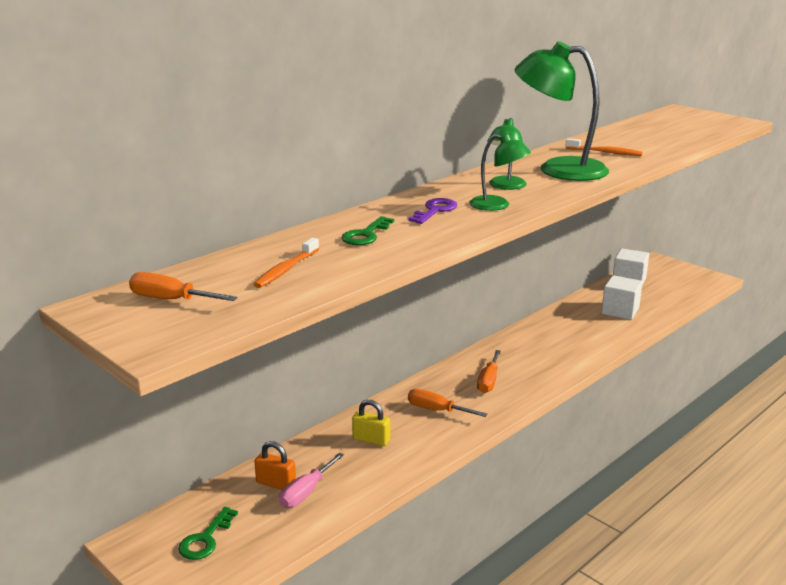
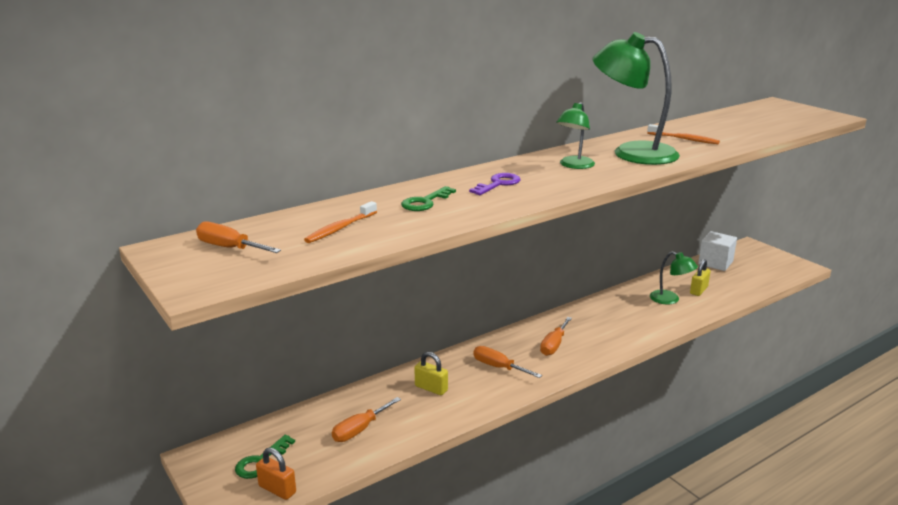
camera: 10 degrees right, 0 degrees up
orange padlock [255,441,296,490] -> orange padlock moved to [256,447,296,500]
pink screwdriver [279,452,344,508] -> orange screwdriver [332,397,401,442]
green lamp [470,134,531,211] -> green lamp moved to [650,251,698,304]
white cube [601,275,643,320] -> yellow padlock [690,259,711,296]

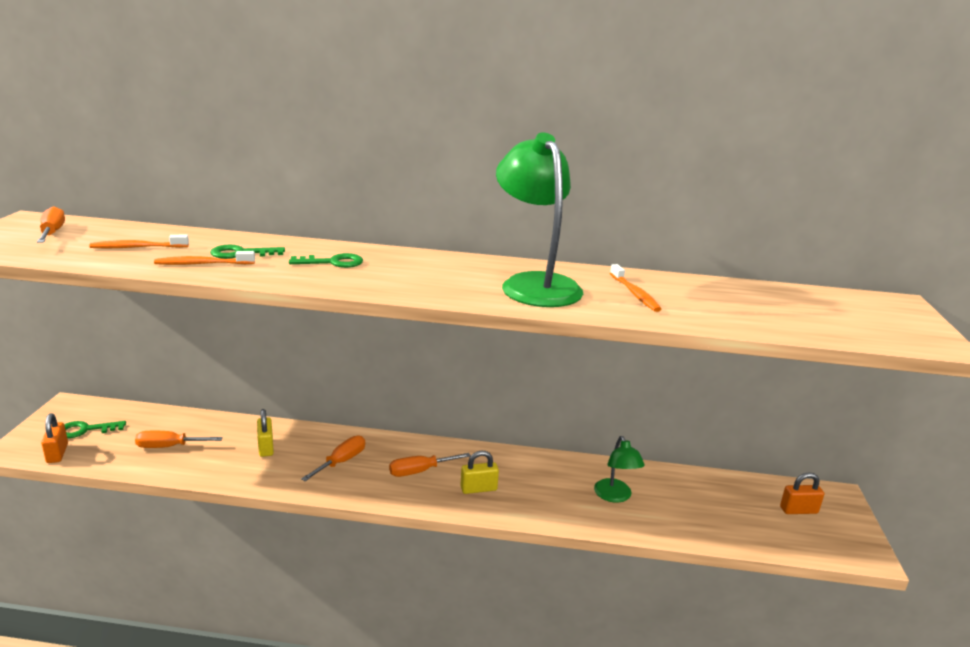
camera: 40 degrees right, 0 degrees up
purple key [469,173,521,195] -> green key [289,253,363,268]
orange screwdriver [473,346,542,378] -> orange screwdriver turned 45 degrees clockwise [301,436,365,481]
green lamp [556,102,595,169] -> none
yellow padlock [690,259,711,296] -> yellow padlock moved to [460,451,499,494]
white cube [698,231,737,271] -> none
none -> orange toothbrush [154,251,255,265]
none -> orange padlock [780,472,824,514]

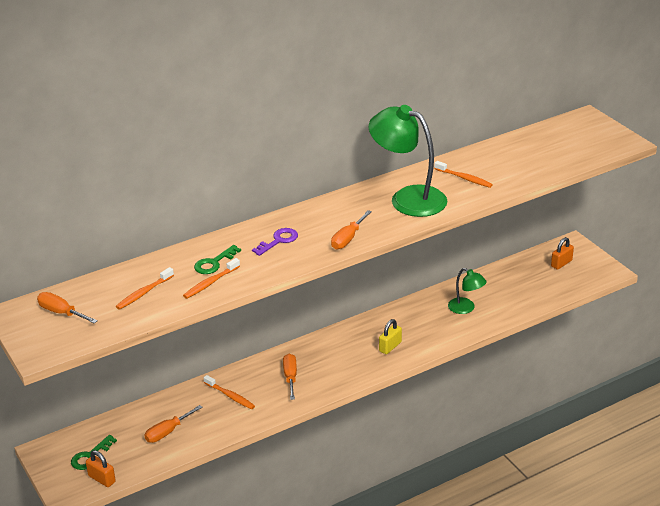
camera: 35 degrees left, 10 degrees up
yellow padlock [257,409,274,457] -> orange toothbrush [204,375,255,409]
green key [289,253,363,268] -> purple key [252,228,298,256]
orange screwdriver [389,453,471,477] -> orange screwdriver moved to [331,210,372,249]

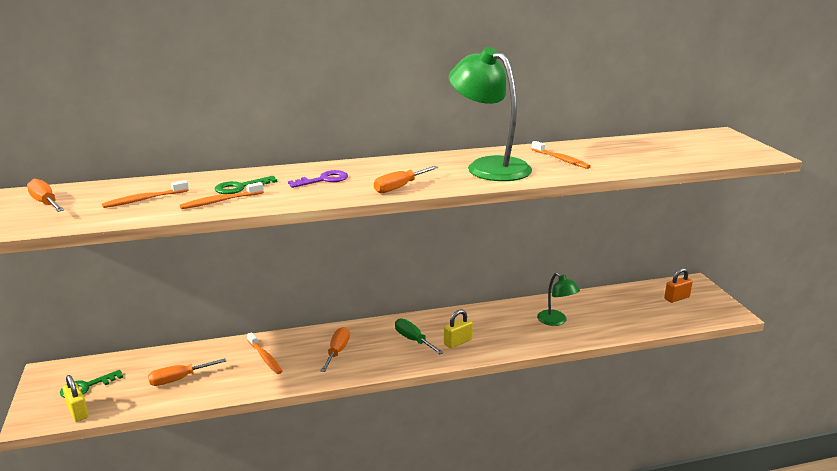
camera: 15 degrees right, 10 degrees down
orange padlock [86,450,116,487] -> yellow padlock [63,375,89,422]
none -> green screwdriver [395,318,444,354]

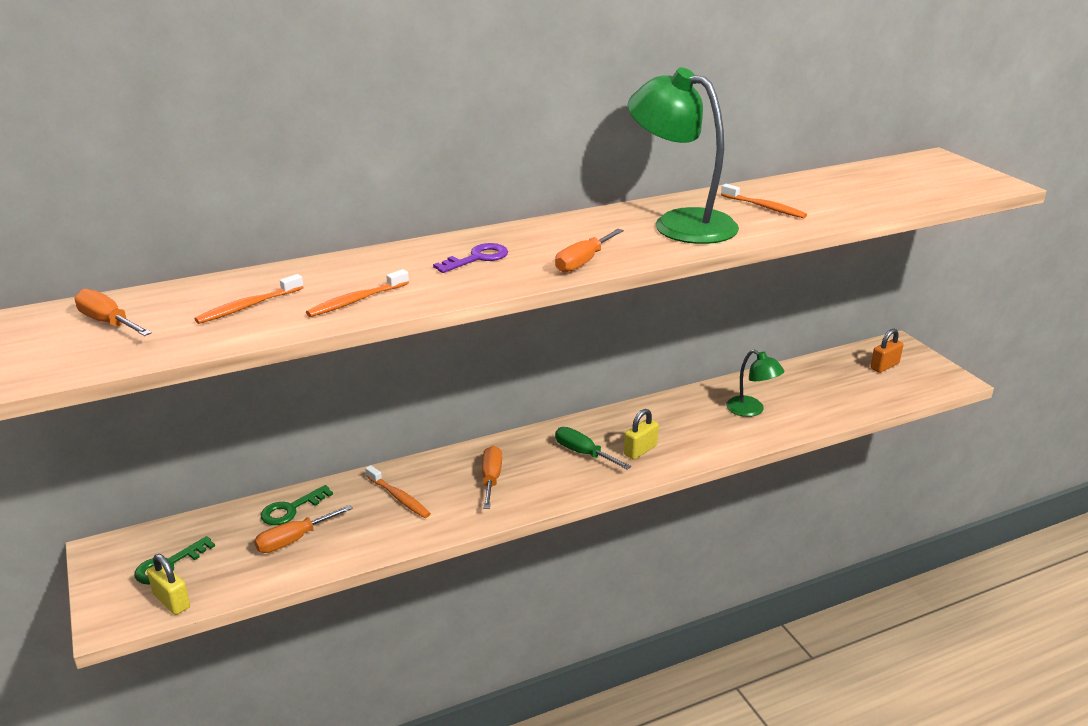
camera: 10 degrees left, 5 degrees up
green key [215,176,277,194] -> green key moved to [261,485,333,525]

